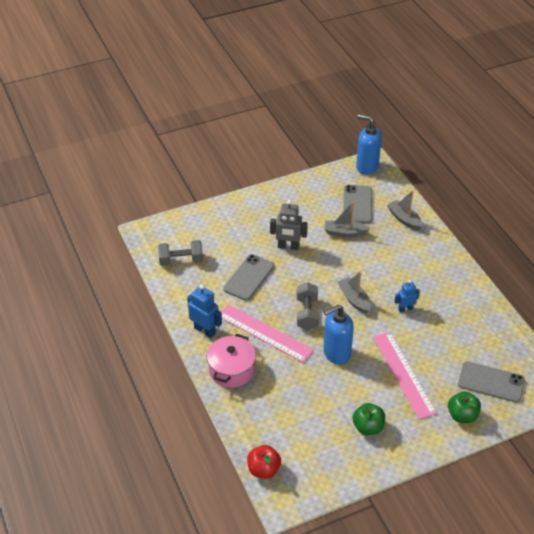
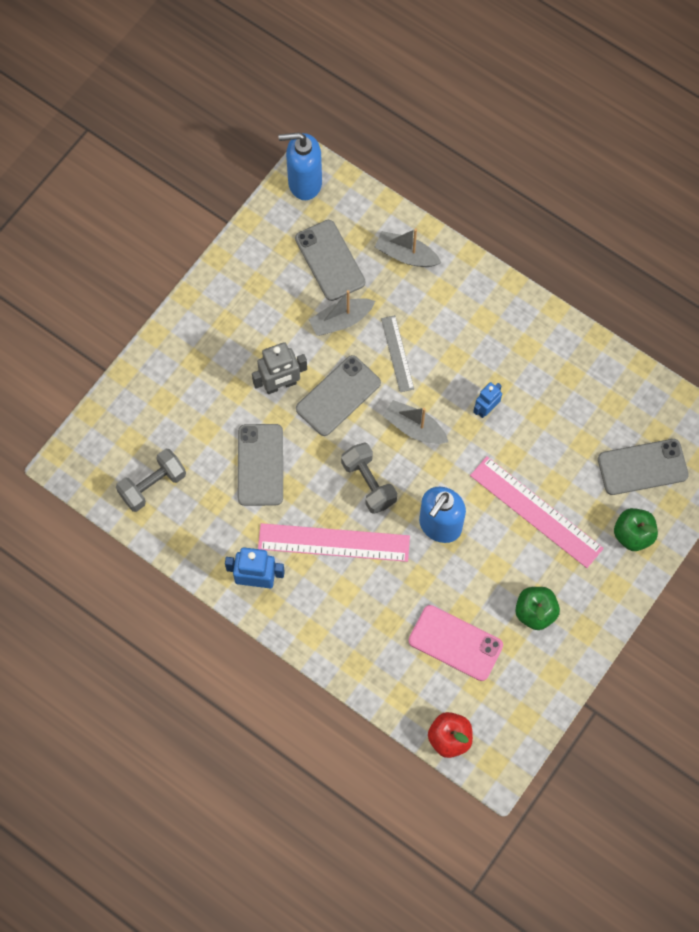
camera: 30 degrees left, 25 degrees up
pink pot [207,334,256,388] -> none
none -> grey phone [296,355,381,436]
none -> grey ruler [381,315,414,392]
none -> pink phone [409,605,503,681]

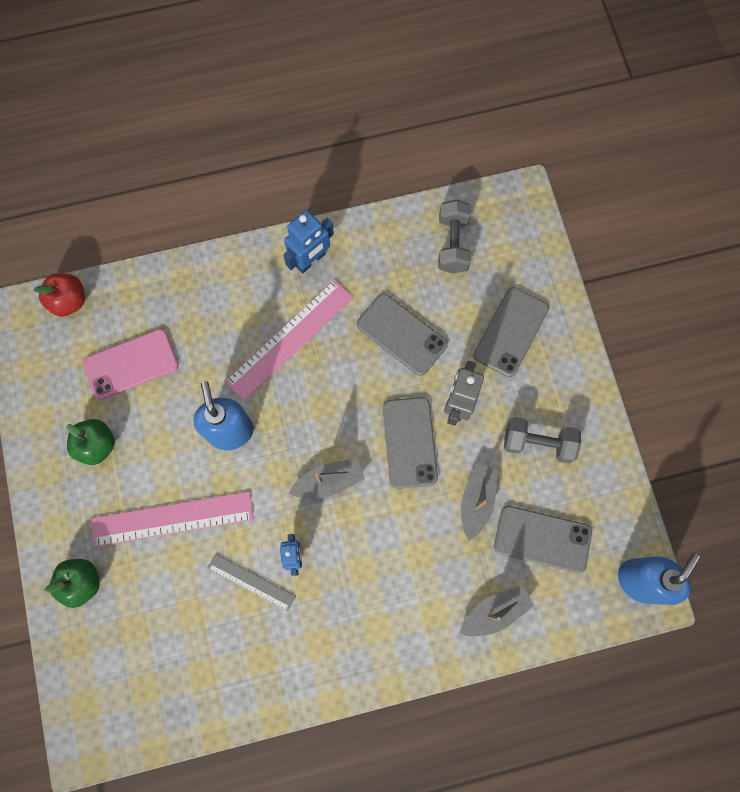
camera: 130 degrees right, 5 degrees up
grey dumbbell [341,442,397,514] -> grey dumbbell moved to [504,417,581,464]
grey ruler [381,315,414,392] -> grey ruler moved to [208,553,296,611]
grey phone [598,439,689,495] -> grey phone moved to [473,287,549,377]

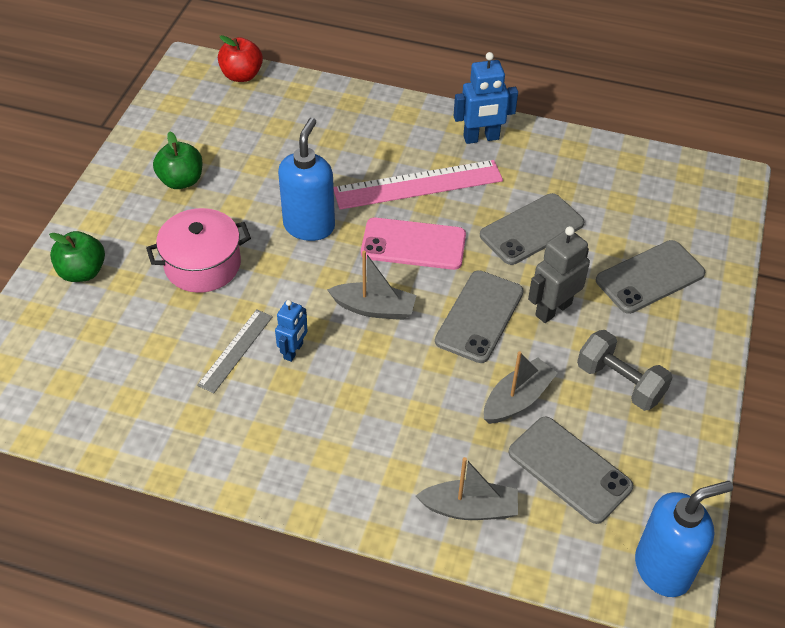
camera: 30 degrees right, 25 degrees down
pink phone [83,329,179,400] -> pink phone moved to [361,218,466,270]
pink ruler [91,491,254,547] -> pink pot [146,208,251,293]
grey ruler [208,553,296,611] -> grey ruler turned 60 degrees clockwise [197,309,273,393]
grey phone [357,294,448,376] -> grey phone turned 75 degrees clockwise [480,193,584,265]
grey dumbbell [438,199,471,273] -> none

